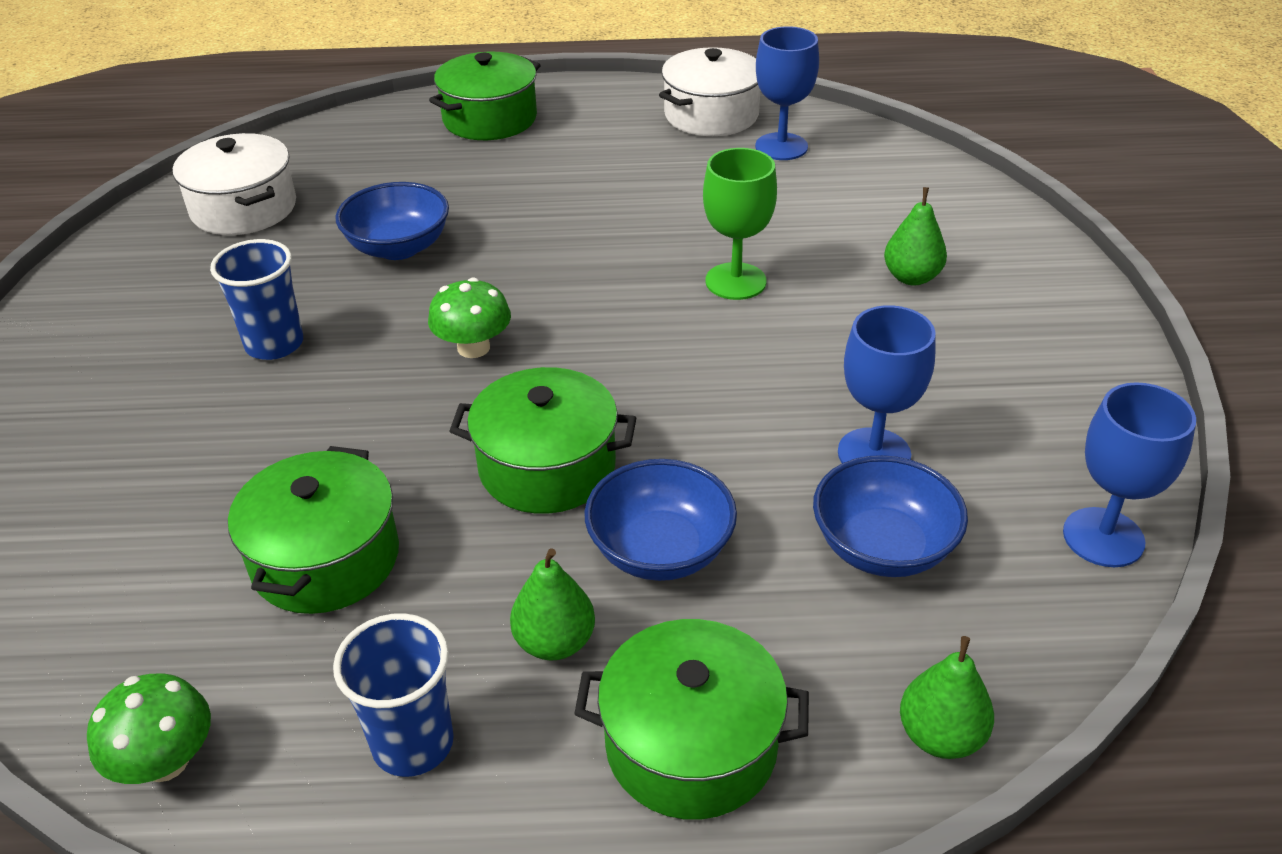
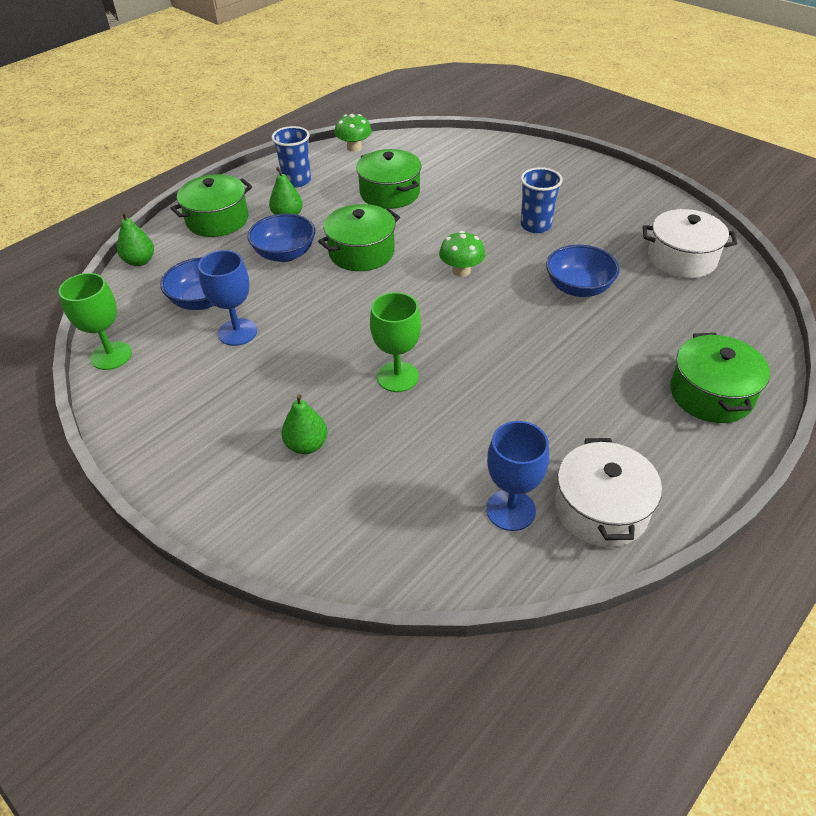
camera: 135 degrees right, 5 degrees up
blue goblet [1063,382,1196,567] -> green goblet [58,273,132,370]

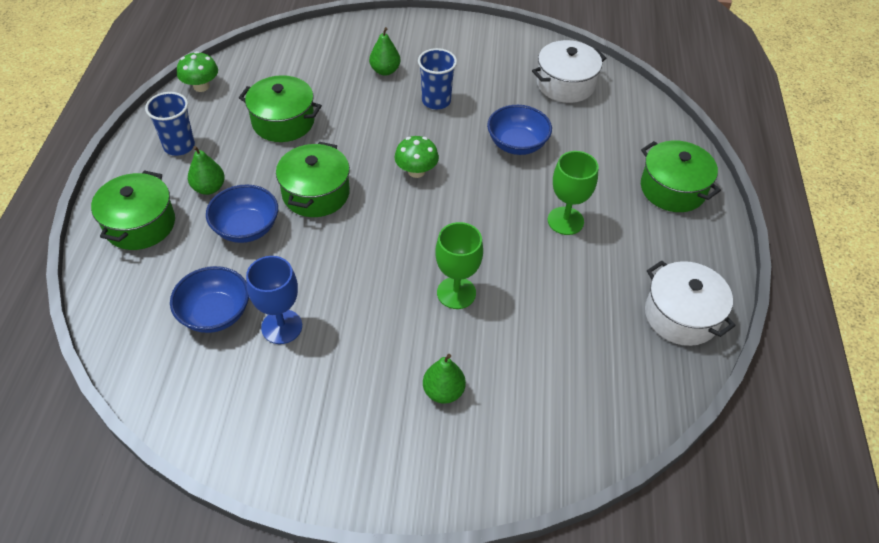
camera: 40 degrees left, 5 degrees up
green goblet [58,273,132,370] -> green goblet moved to [548,151,599,235]
green pear [117,212,154,266] -> green pear moved to [369,27,400,76]
blue goblet [486,421,549,531] -> none

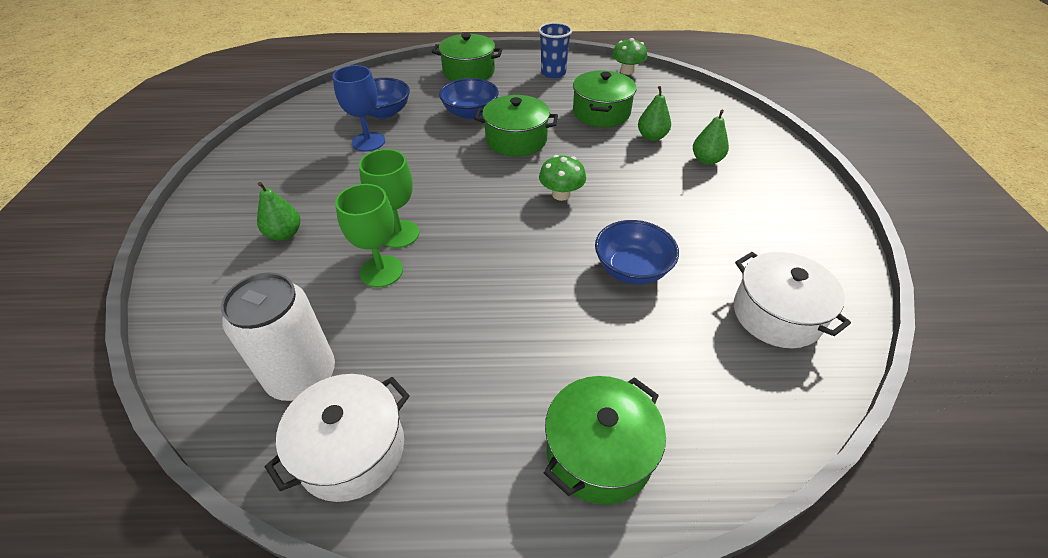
camera: 85 degrees right, 5 degrees down
green pear [188,146,225,195] -> green pear moved to [638,86,671,141]
blue cup [418,48,457,109] -> none
green goblet [548,151,599,235] -> green goblet moved to [335,184,403,287]
none -> white can [221,273,335,401]

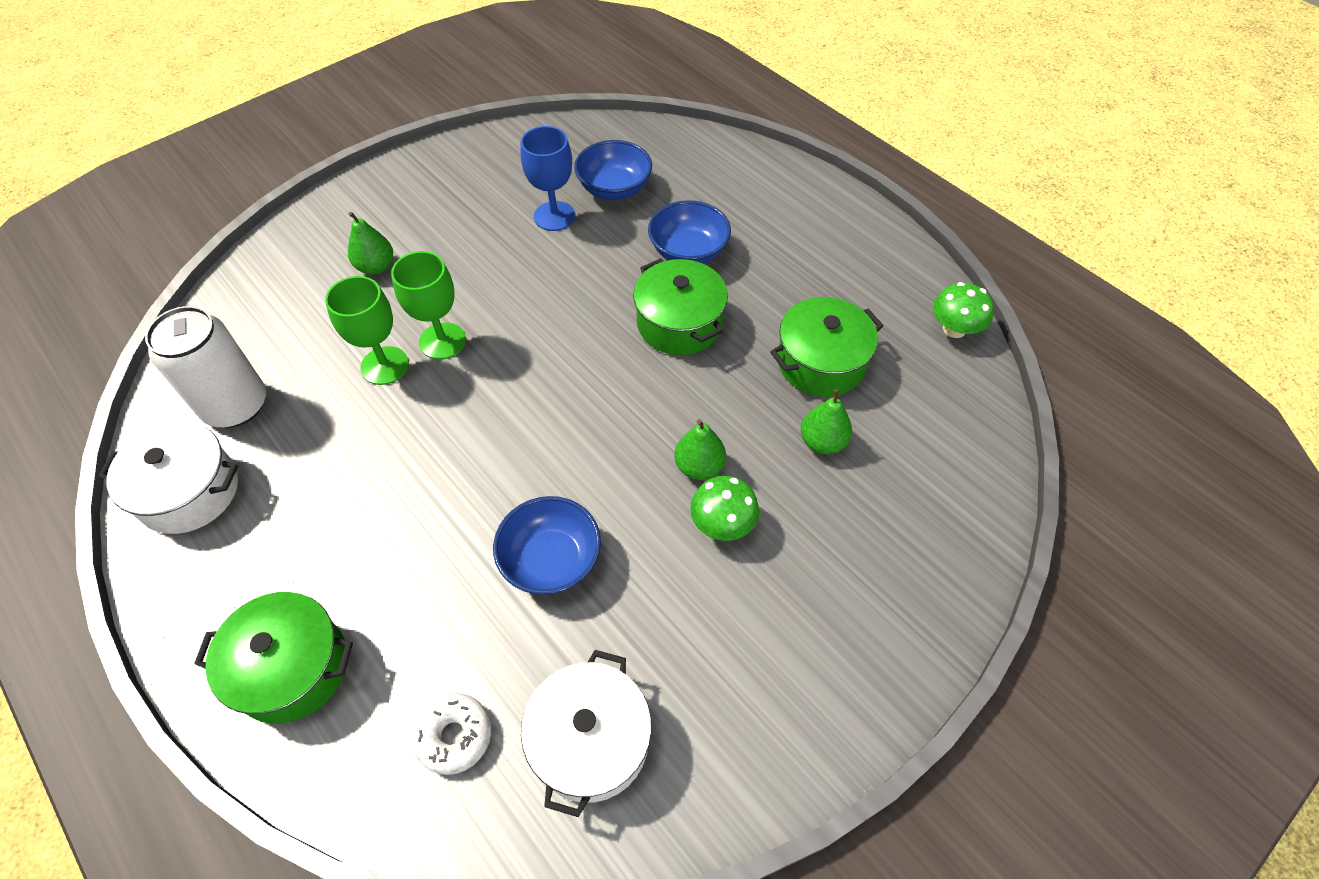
camera: 50 degrees right, 10 degrees up
green pot [432,33,502,81] -> none
blue cup [538,22,572,78] -> none
green mushroom [539,155,586,201] -> green mushroom moved to [690,476,759,541]
green pear [693,110,729,165] -> green pear moved to [674,419,726,480]
none -> white donut [412,694,491,775]

